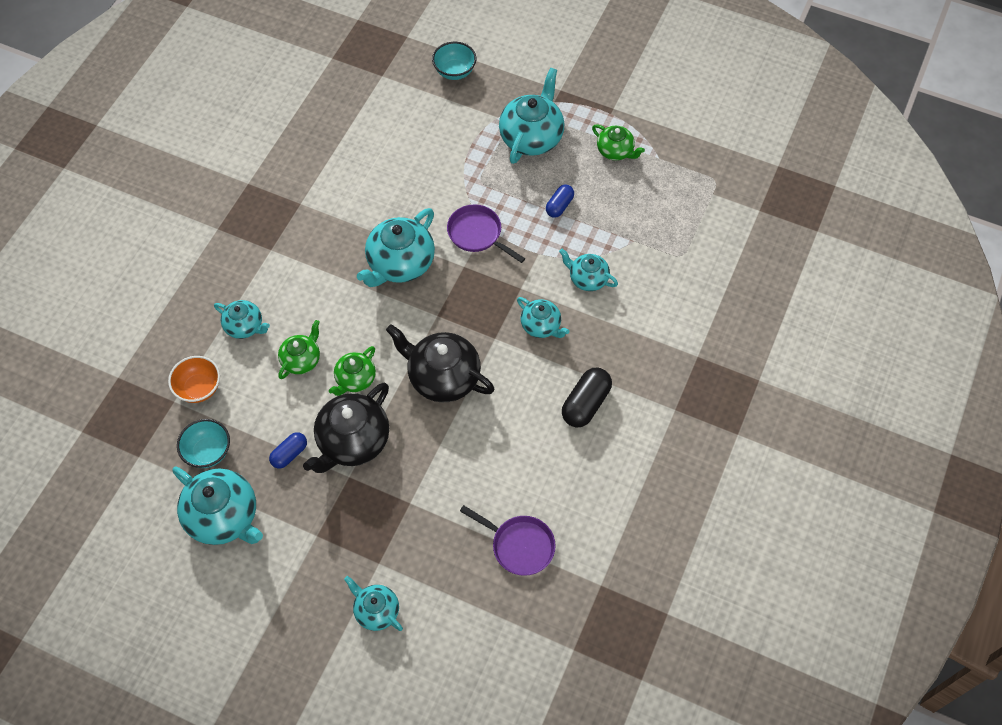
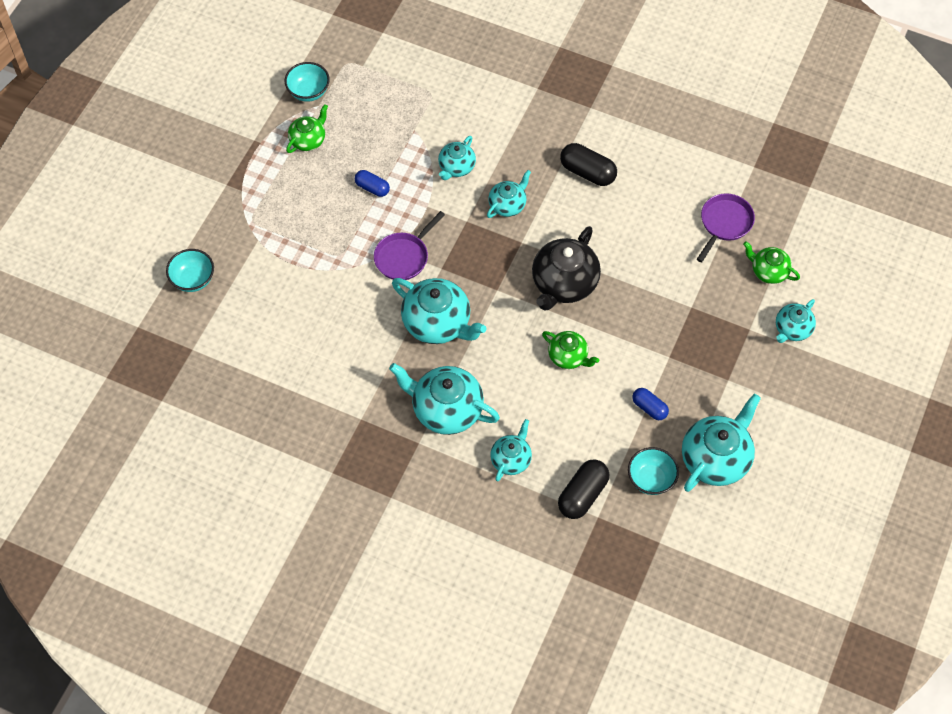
camera: 90 degrees left, 0 degrees up
orange bowl [168,356,220,403] -> black capsule [558,459,609,519]
green teapot [278,320,320,379] -> green teapot moved to [743,241,800,284]
black teapot [303,383,389,473] -> none
turquoise teapot [499,68,564,164] -> turquoise teapot moved to [389,363,500,435]
none -> turquoise bowl [285,62,330,102]

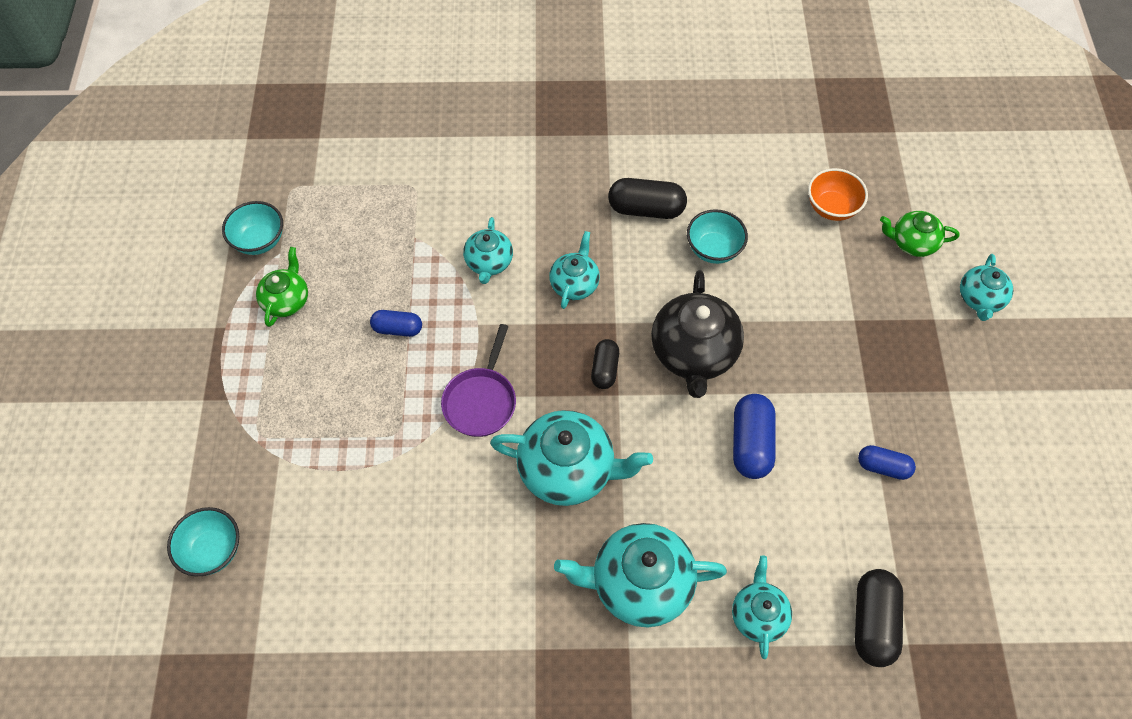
camera: 25 degrees left, 0 degrees up
green teapot [542,331,599,369] -> blue capsule [733,394,775,479]
turquoise bowl [628,447,679,495] -> turquoise bowl moved to [687,209,748,264]
turquoise teapot [682,394,761,492] -> none
purple pan [697,193,755,262] -> orange bowl [808,168,868,221]
none -> black capsule [591,339,619,389]

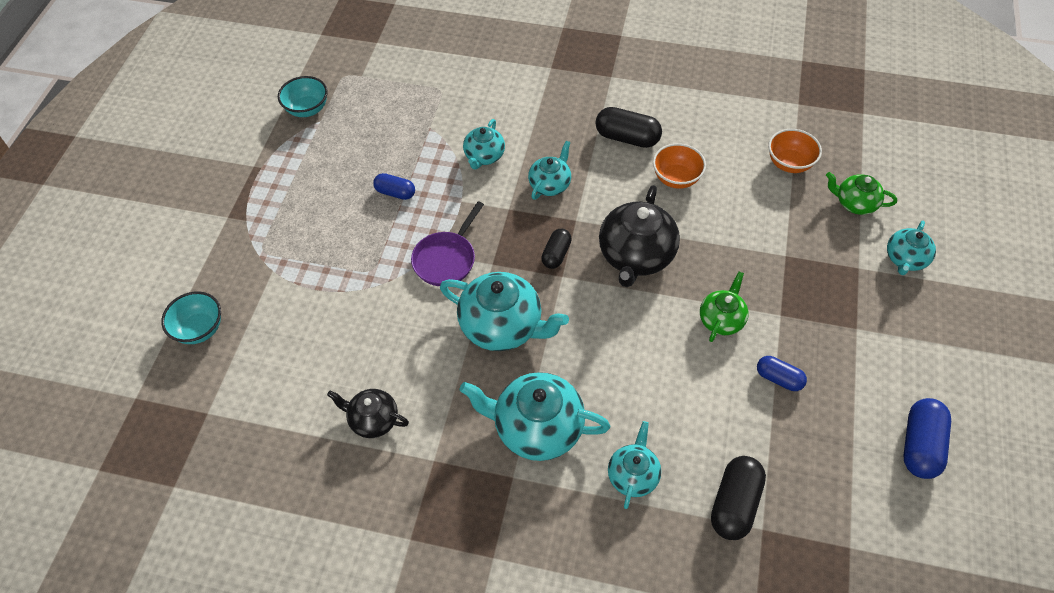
camera: 15 degrees right, 5 degrees down
green teapot [256,247,308,327] -> green teapot moved to [700,272,748,342]
turquoise bowl [687,209,748,264] -> orange bowl [653,143,706,189]
blue capsule [733,394,775,479] -> blue capsule moved to [904,398,951,479]
none -> black teapot [327,389,409,438]

